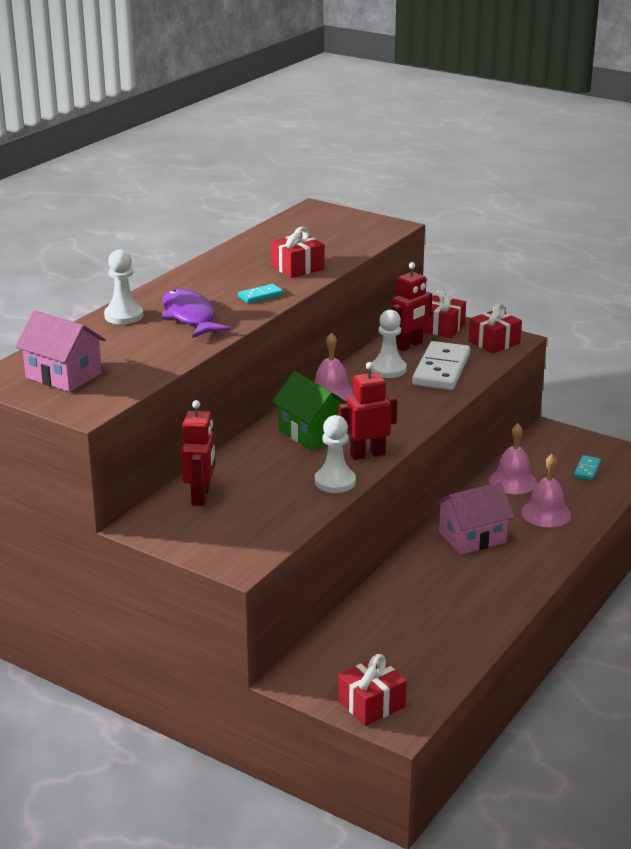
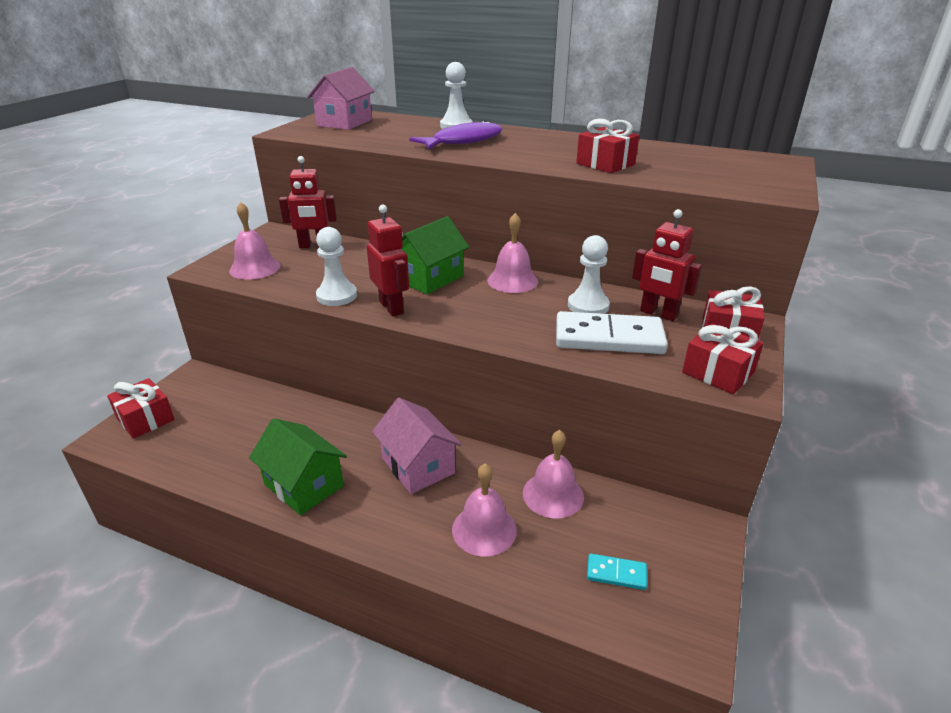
camera: 80 degrees right, 5 degrees up
turquoise domino [238,284,283,303] -> none
none -> pink bell [229,202,280,280]
none -> green house [249,418,347,515]

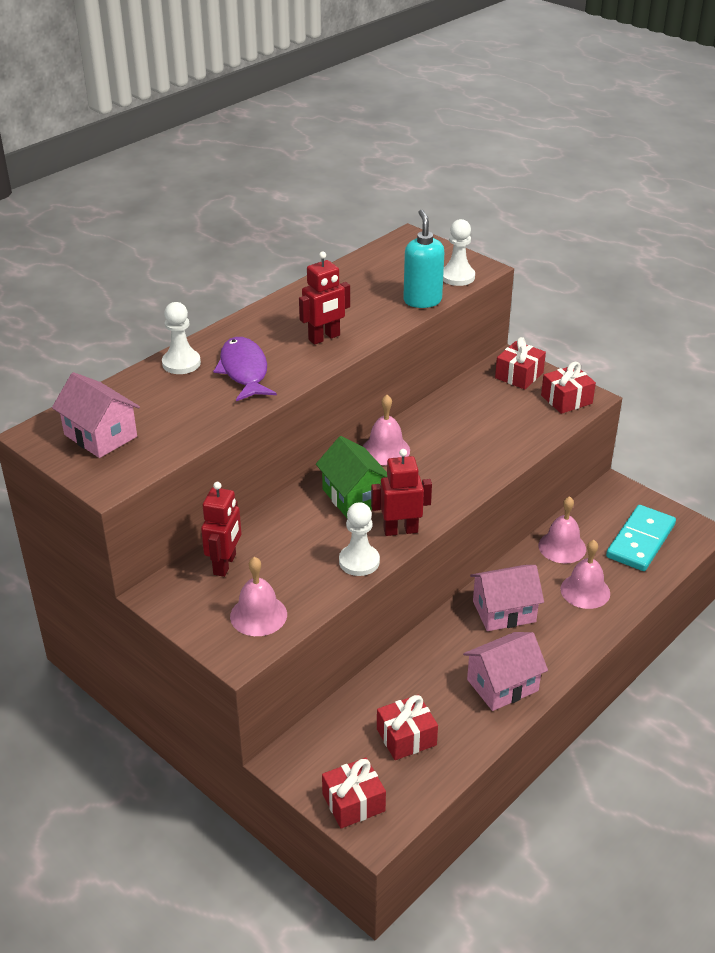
camera: 70 degrees left, 5 degrees up
green house [249,418,347,515] -> pink house [463,632,548,711]
white domino [556,311,668,354] -> none
white pawn [568,235,610,314] -> white pawn moved to [443,219,475,286]
red gift [576,119,639,173] -> red gift moved to [377,694,438,760]
turquoise domino [587,554,647,590] -> turquoise domino [606,505,676,571], size x2.14
red robot [632,209,702,321] -> red robot moved to [299,252,350,345]
none -> turquoise soap dispenser [403,210,445,308]

